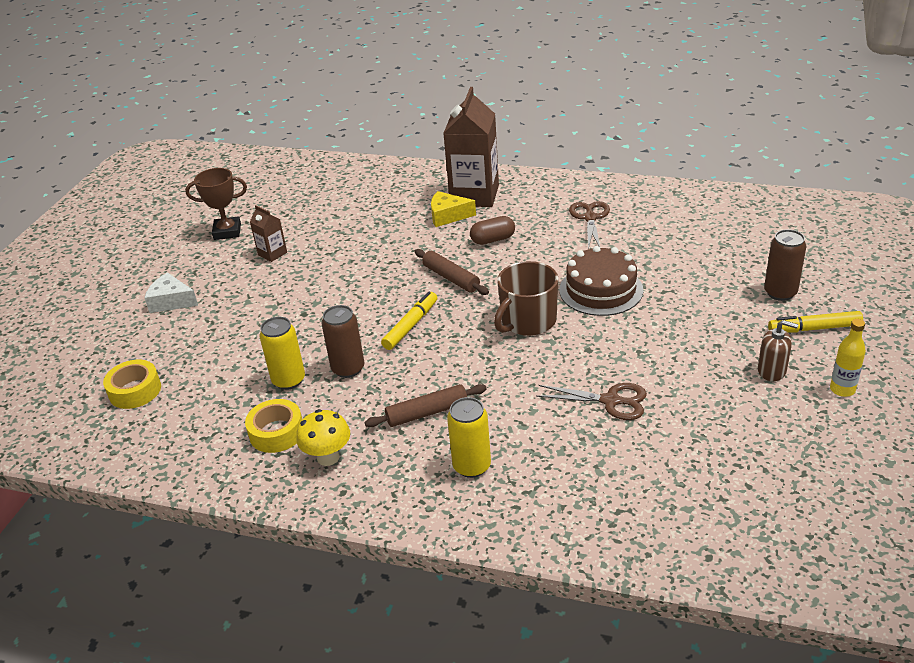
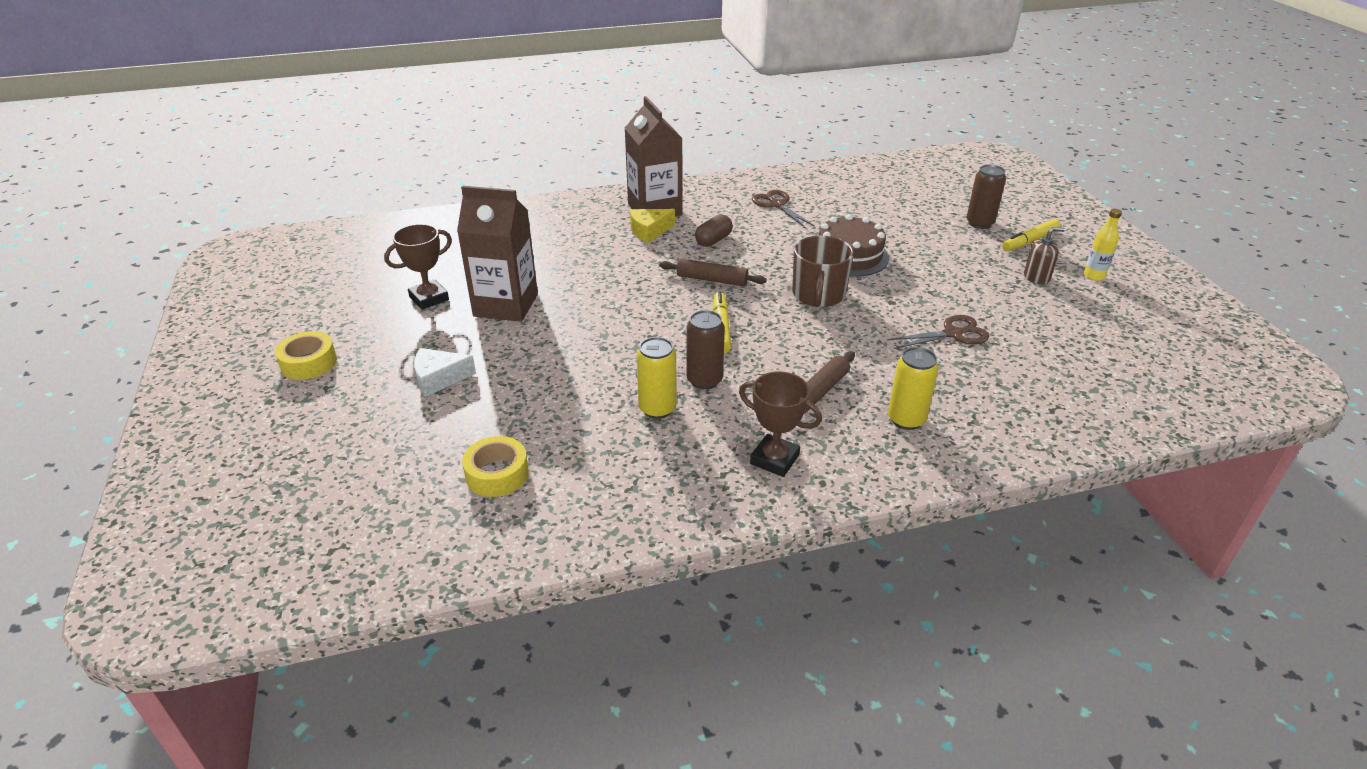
camera: 35 degrees left, 0 degrees up
yellow tape [245,399,302,453] -> yellow tape moved to [275,331,337,380]
brown carton [250,205,287,262] -> brown carton [457,186,538,322], size x2.14
yellow mushroom [296,409,350,466] -> brown trophy [739,372,822,477]

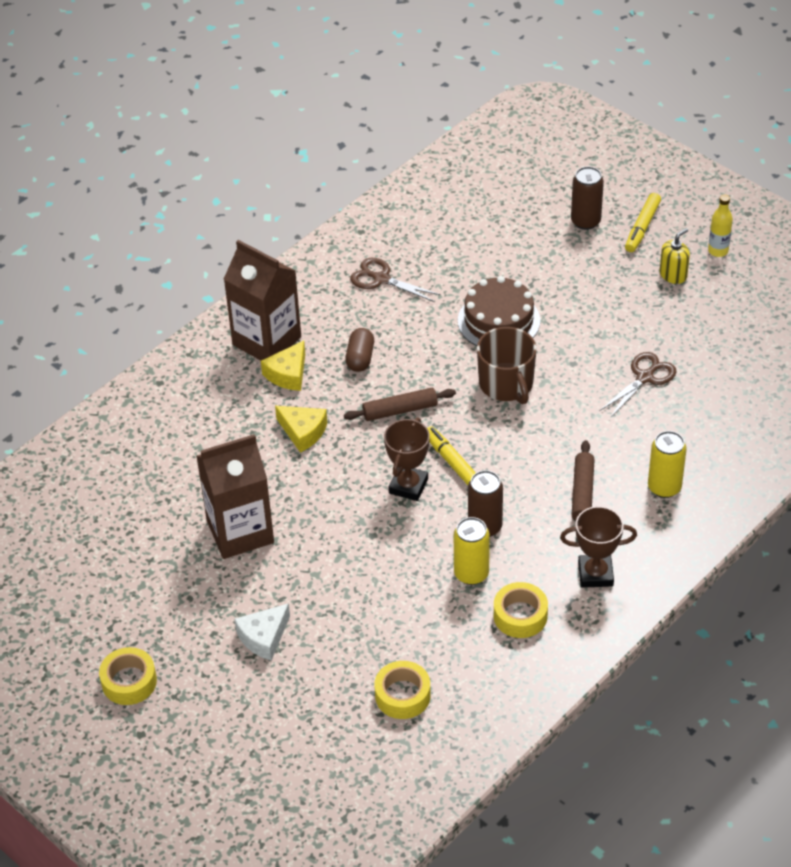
camera: 30 degrees left, 10 degrees up
brown trophy [384,224,452,310] -> brown trophy moved to [384,418,430,501]
brown soap dispenser [1024,227,1065,285] -> yellow soap dispenser [660,228,690,284]
none -> yellow cheese [275,406,327,453]
none -> yellow tape [494,582,548,638]

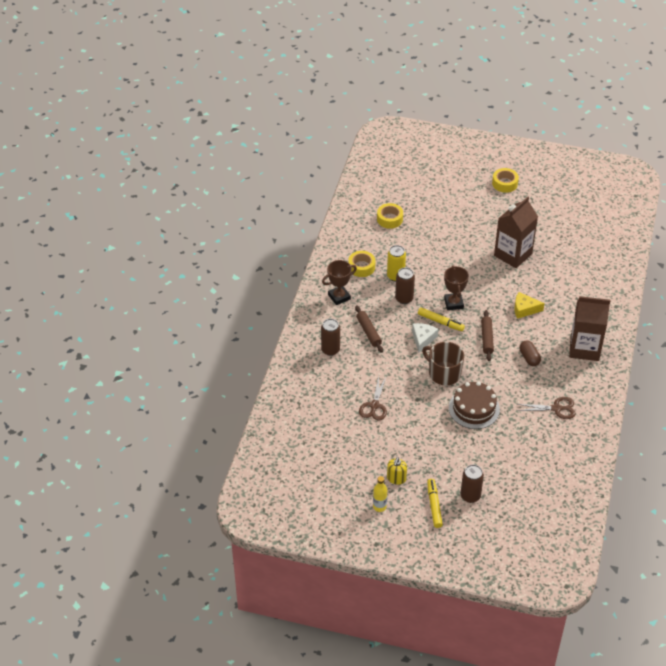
camera: 150 degrees right, 0 degrees up
white cheese [234,603,290,661] -> white cheese moved to [412,323,438,353]
yellow cheese [261,341,305,391] -> none
brown rolling pin [344,388,456,421] -> brown rolling pin turned 45 degrees counterclockwise [481,310,494,361]
yellow can [648,431,687,498] -> brown can [321,319,340,356]

